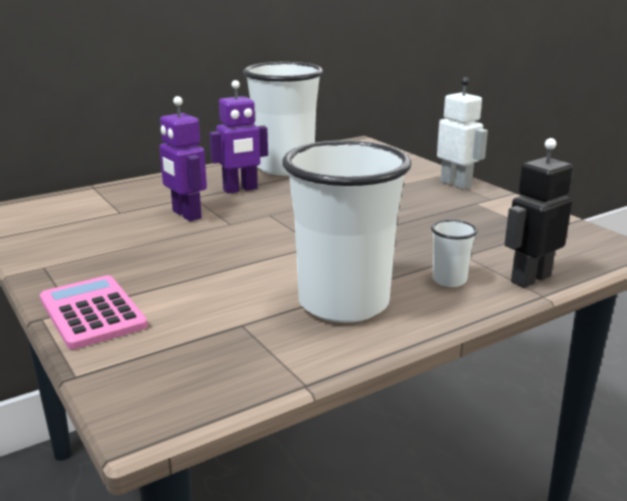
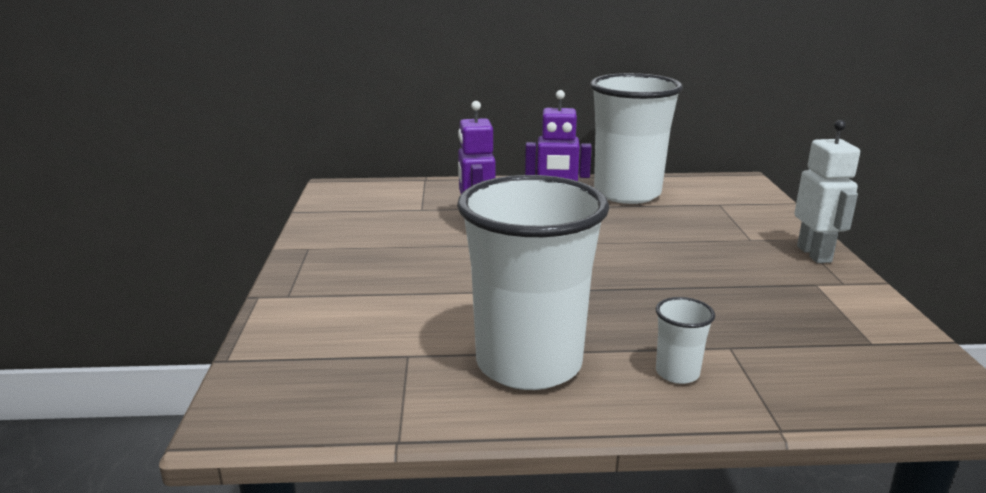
camera: 30 degrees right, 0 degrees up
pink calculator [40,275,148,349] -> none
black robot [504,138,573,288] -> none

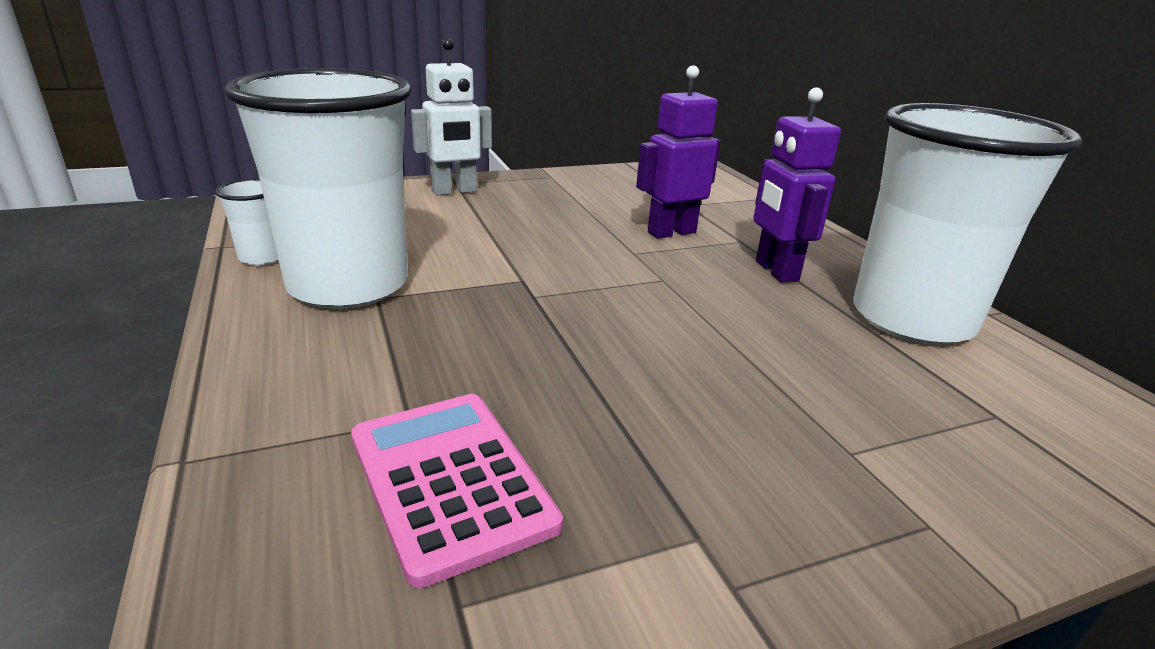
camera: 70 degrees right, 5 degrees up
white cup [656,297,715,384] -> white cup moved to [215,179,278,266]
white robot [795,120,860,263] -> white robot moved to [411,38,492,195]
none -> pink calculator [351,394,563,588]

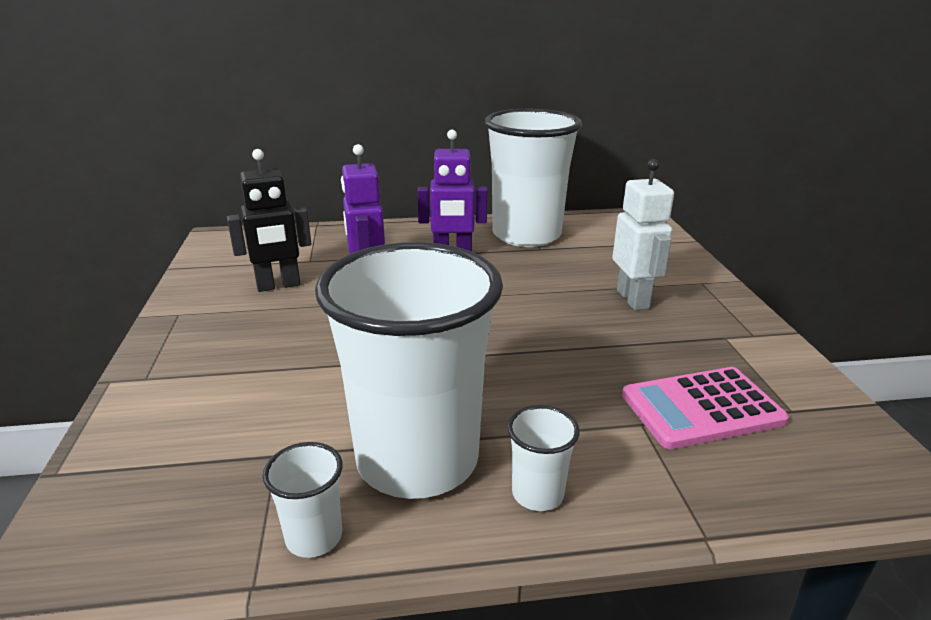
camera: 75 degrees left, 0 degrees up
white robot [411,38,492,195] -> white robot moved to [612,159,674,310]
none -> black robot [227,149,311,292]
none -> white cup [507,405,580,511]

